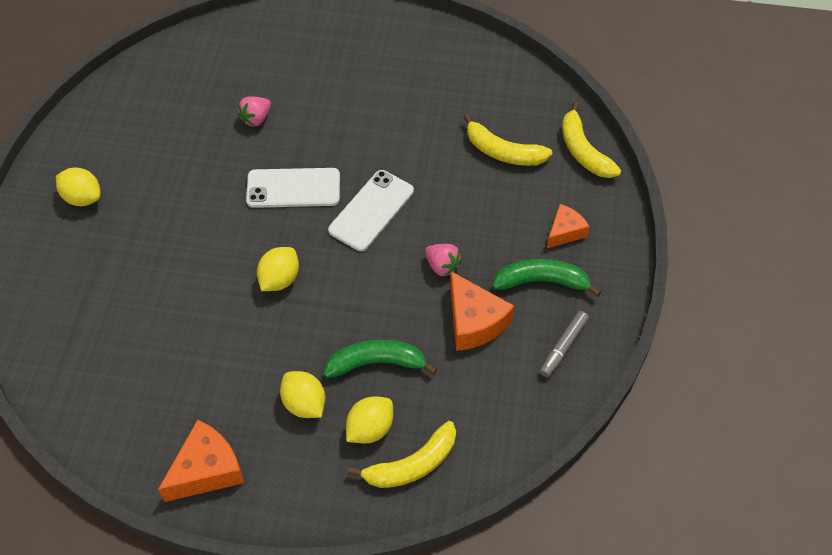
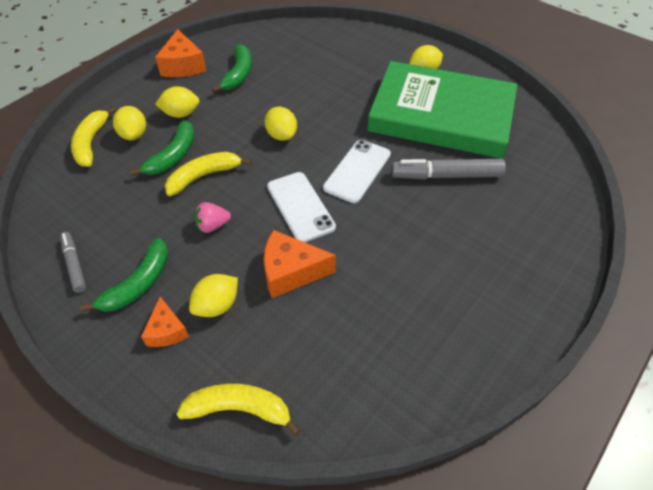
camera: 120 degrees right, 5 degrees down
pink strawberry [238,96,271,127] -> grey marker [391,159,506,179]
orange cheese [450,271,514,351] -> orange cheese moved to [264,230,336,298]
yellow banana [463,113,552,166] -> yellow banana moved to [165,152,251,196]
none -> yellow lemon [189,274,238,317]
none -> green banana [212,44,252,93]
none -> green book [367,61,517,159]

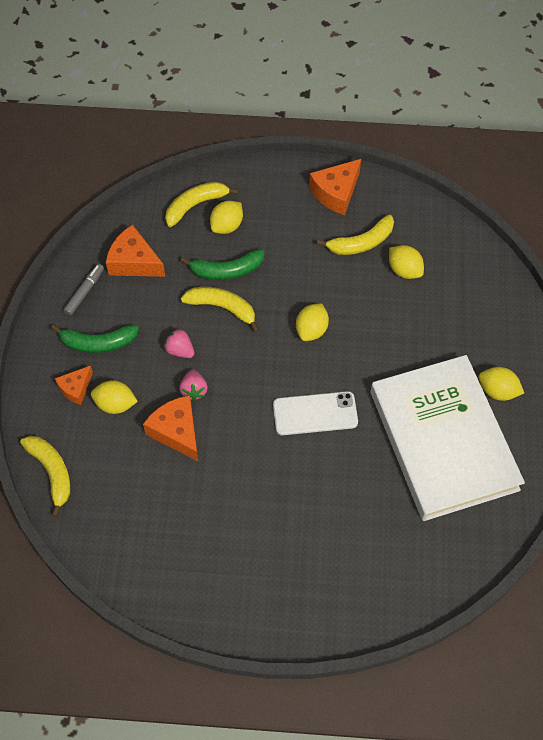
camera: 55 degrees right, 10 degrees up
yellow lemon [155,86,200,118] -> yellow lemon moved to [389,245,424,279]
green banana [212,44,252,93] -> yellow banana [317,215,394,255]
white phone [267,172,336,242] -> none
green book [367,61,517,159] -> white book [370,355,525,521]
grey marker [391,159,506,179] -> none
none -> orange cheese [106,225,165,277]
none -> pink strawberry [179,370,208,401]

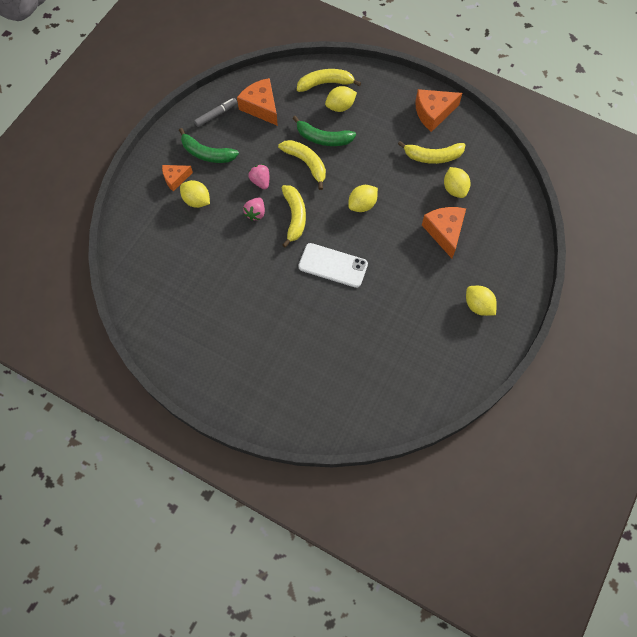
camera: 25 degrees right, 5 degrees up
yellow banana [20,436,71,517] -> yellow banana moved to [282,185,306,248]
orange cheese [143,395,198,461] -> orange cheese moved to [422,207,466,258]
white book [370,355,525,521] -> none

